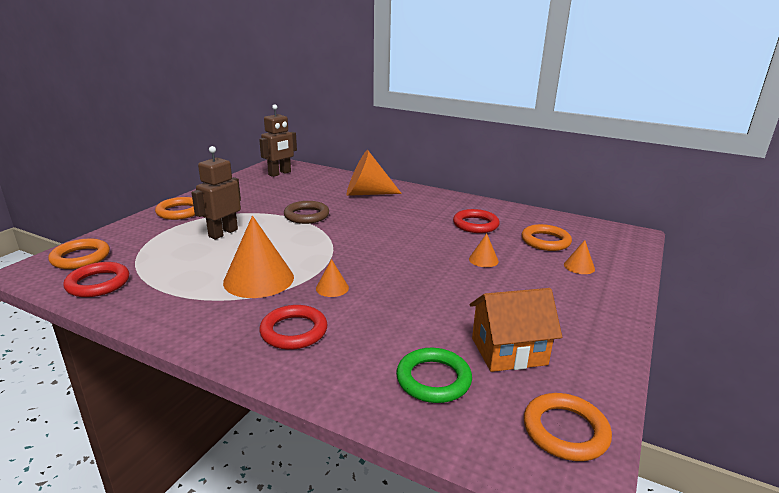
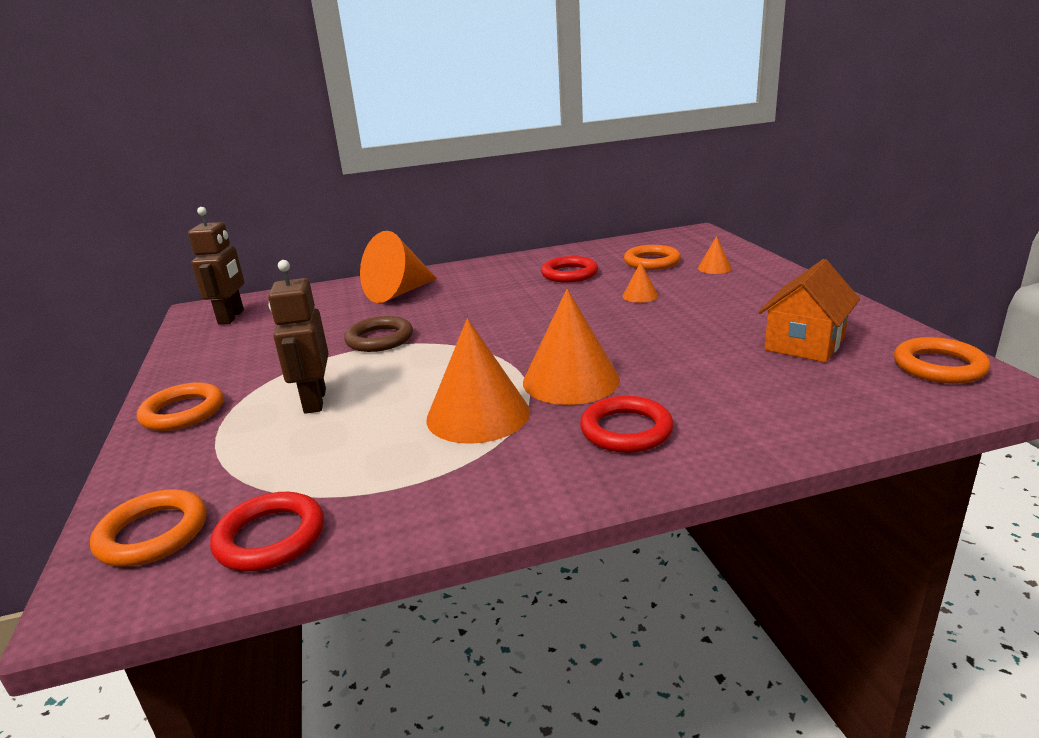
camera: 40 degrees left, 0 degrees up
orange cone [316,259,349,297] -> orange cone [523,289,620,405], size x2.15
green ring [396,348,472,403] -> none

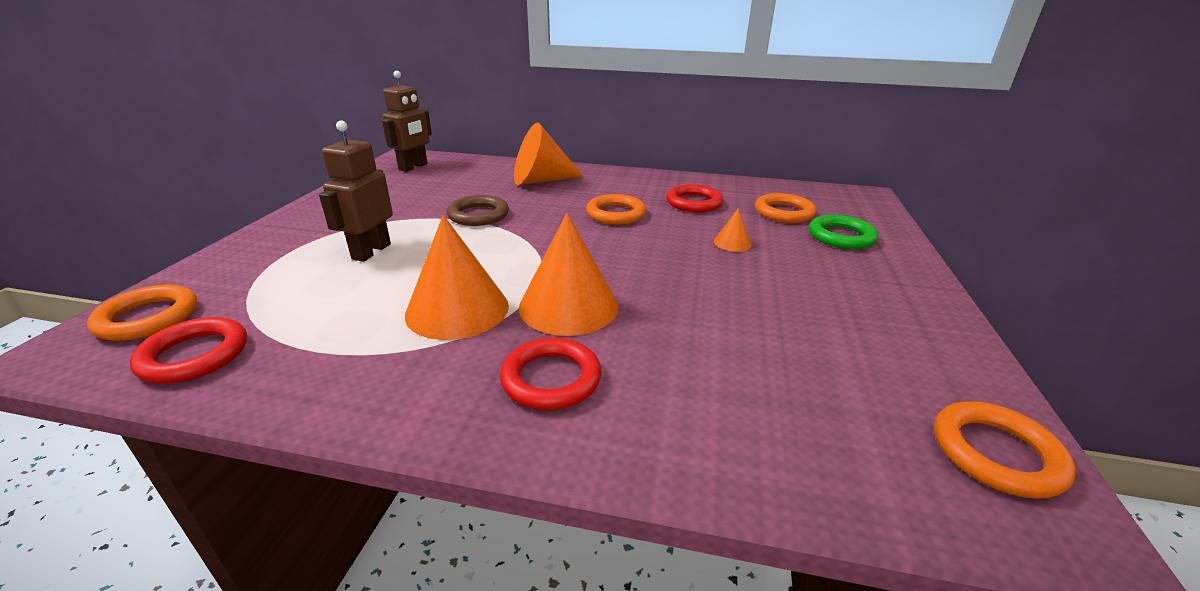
camera: 25 degrees right, 5 degrees up
orange ring [137,382,224,431] -> orange ring moved to [586,194,646,225]
orange cone [698,236,732,274] -> green ring [809,215,878,249]
orange house [758,259,860,362] -> none

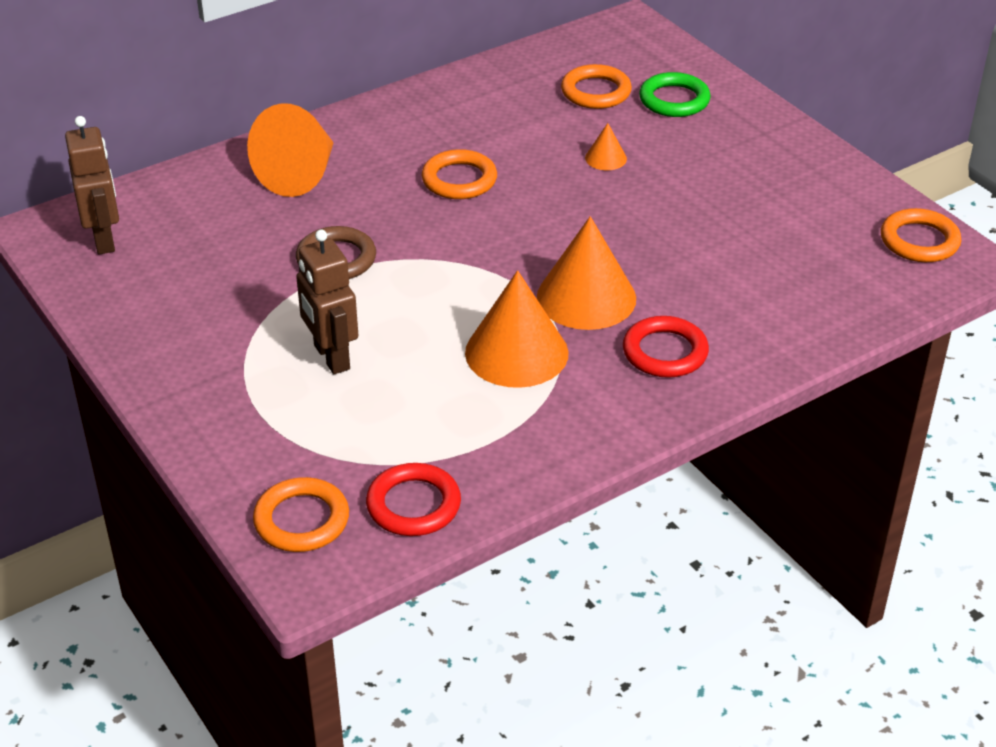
camera: 45 degrees left, 10 degrees up
red ring [666,184,724,212] -> none

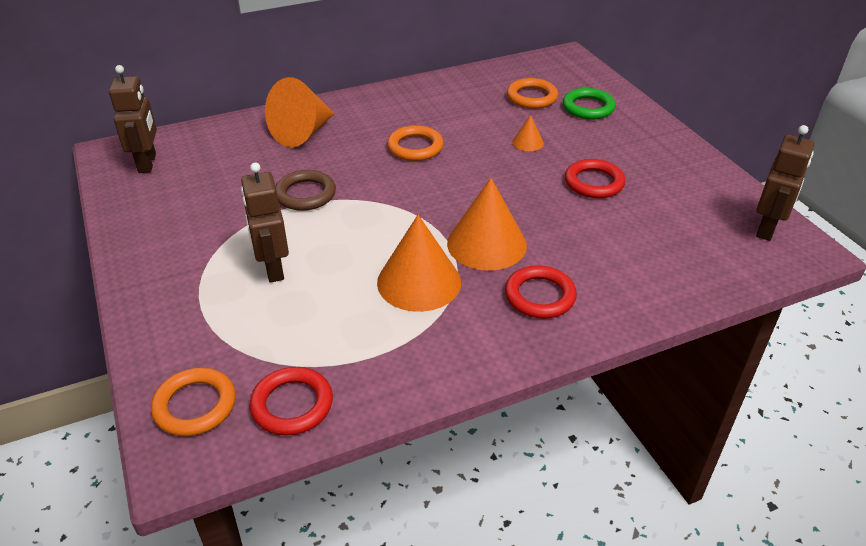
camera: 10 degrees right, 0 degrees up
orange ring [881,208,961,262] -> brown robot [756,125,815,241]
none -> red ring [565,159,625,198]

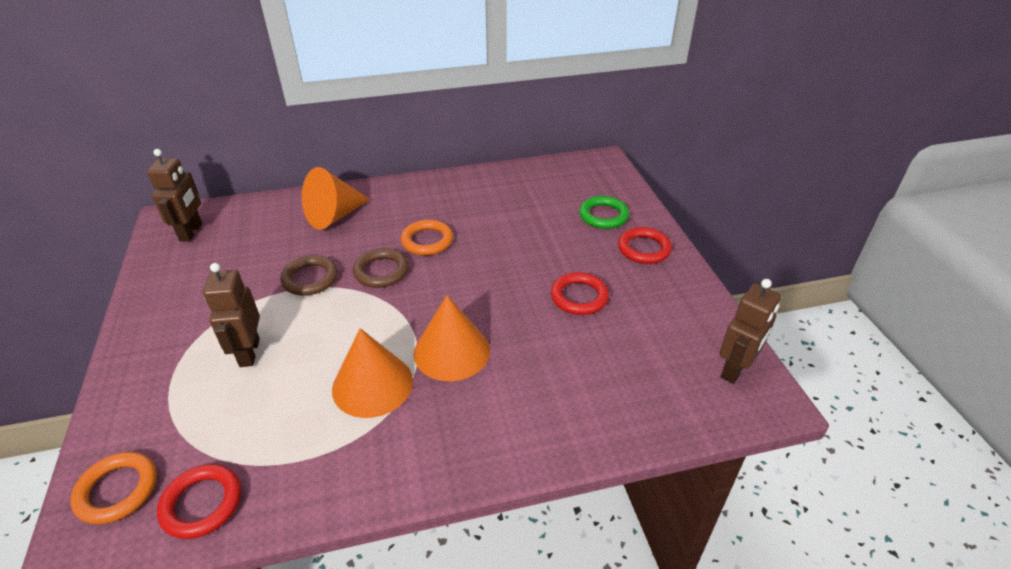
camera: 10 degrees right, 0 degrees up
red ring [505,265,577,318] -> red ring moved to [618,227,672,264]
orange ring [507,78,558,109] -> none
orange cone [512,115,544,151] -> none
none -> brown ring [353,248,409,288]

